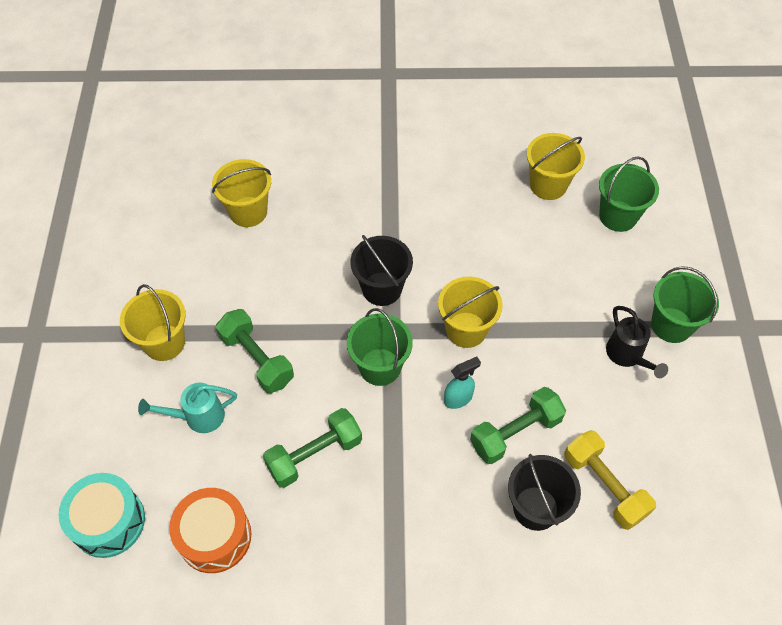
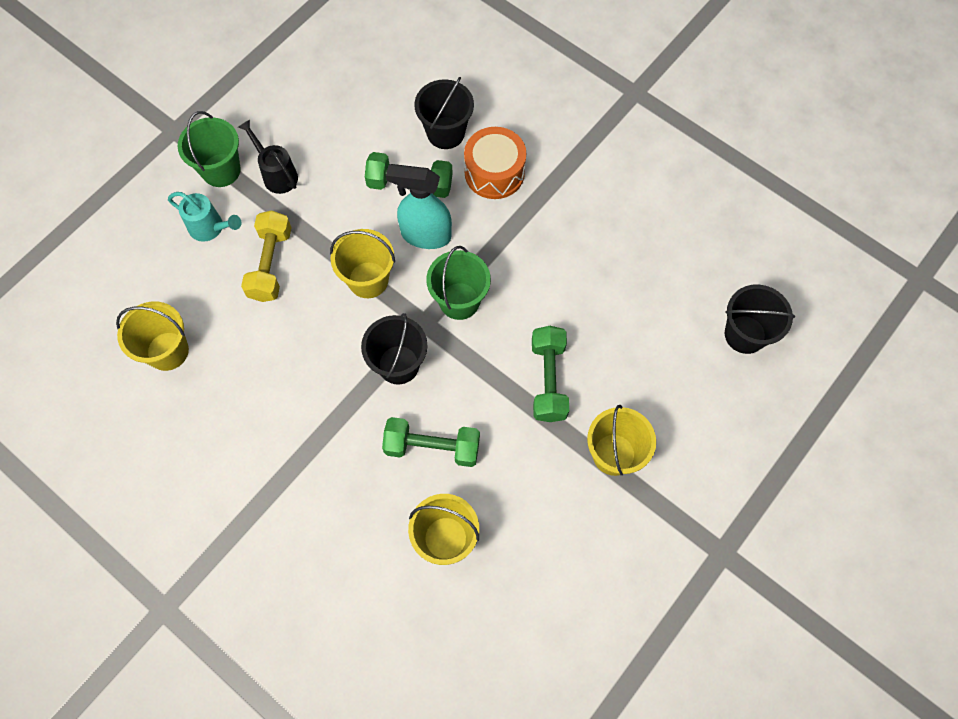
camera: 140 degrees left, 10 degrees up
turquoise drum [59,473,145,558] -> black bucket [725,285,795,354]
turquoise watering can [138,383,237,433] -> turquoise watering can moved to [168,192,242,242]
orange drum [169,488,252,573] -> orange drum moved to [464,127,527,199]
green dumbbell [263,408,362,488] -> green dumbbell moved to [382,417,480,467]
turquoise spray bottle [444,357,481,409] -> turquoise spray bottle [386,164,452,249], size x1.77
yellow dumbbell [564,430,656,530] -> yellow dumbbell moved to [241,210,292,302]
green bucket [599,156,659,232] -> none
black watering can [606,306,668,378] -> black watering can turned 60 degrees counterclockwise [238,120,298,194]

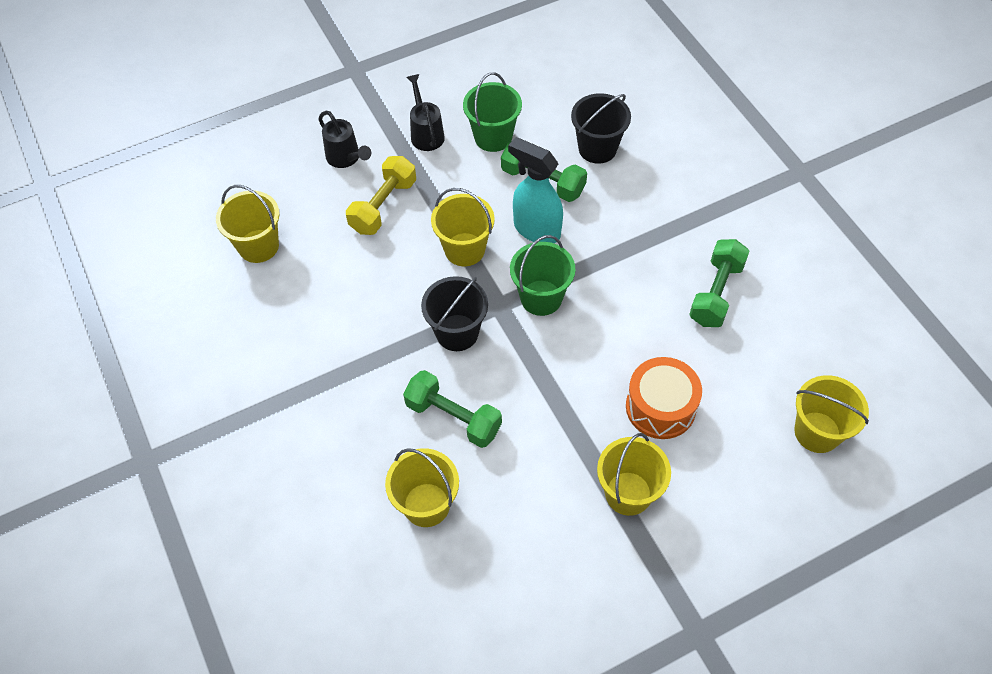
camera: 25 degrees right, 10 degrees down
turquoise watering can [168,192,242,242] -> black watering can [318,111,371,168]
green bucket [178,111,241,187] -> green bucket moved to [463,72,522,152]
orange drum [464,127,527,199] -> orange drum moved to [626,357,702,439]
green dumbbell [532,326,569,422] -> green dumbbell moved to [689,239,749,327]
black bucket [725,285,795,354] -> yellow bucket [794,375,869,453]

